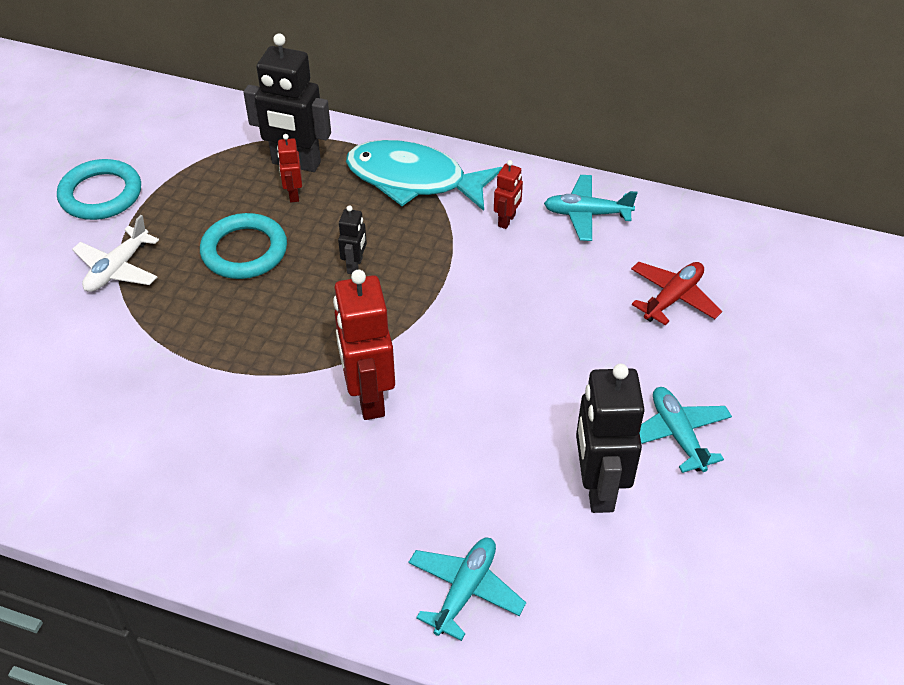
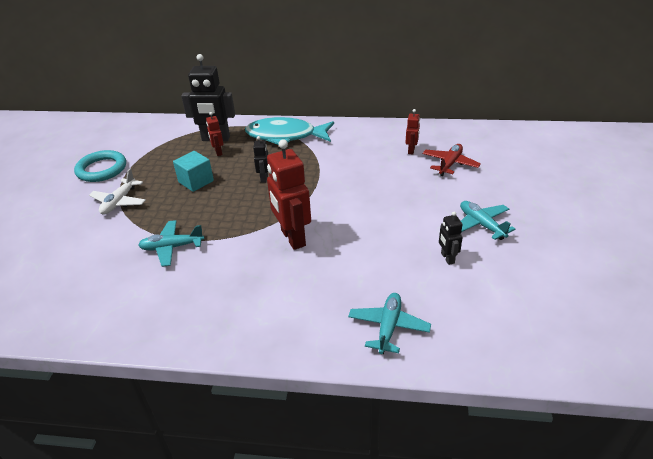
camera: 10 degrees left, 10 degrees down
turquoise ring [200,213,287,279] -> turquoise cube [173,151,214,192]
red robot [494,160,523,229] -> red robot moved to [406,109,420,154]
turquoise plane [544,175,637,241] -> turquoise plane moved to [138,220,204,267]
black robot [576,364,645,513] -> black robot [439,211,463,265], size x0.49

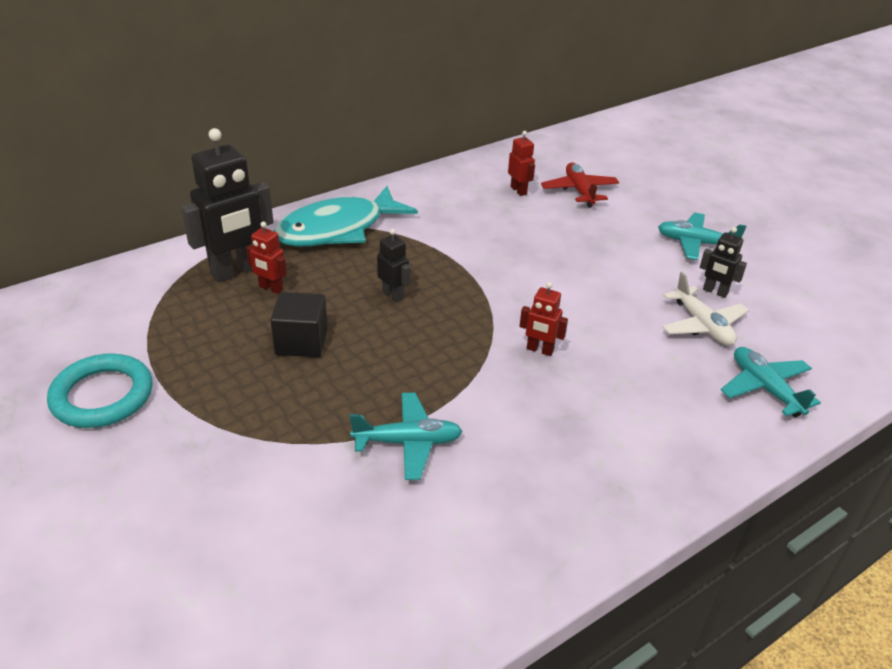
camera: 45 degrees left, 0 degrees up
white plane [89,168,146,215] -> white plane moved to [662,272,749,346]
turquoise plane [138,220,204,267] -> turquoise plane turned 135 degrees counterclockwise [350,393,462,480]
turquoise cube [173,151,214,192] -> black cube [270,292,328,357]
red robot [267,139,311,250] -> red robot [519,282,568,356], size x0.49

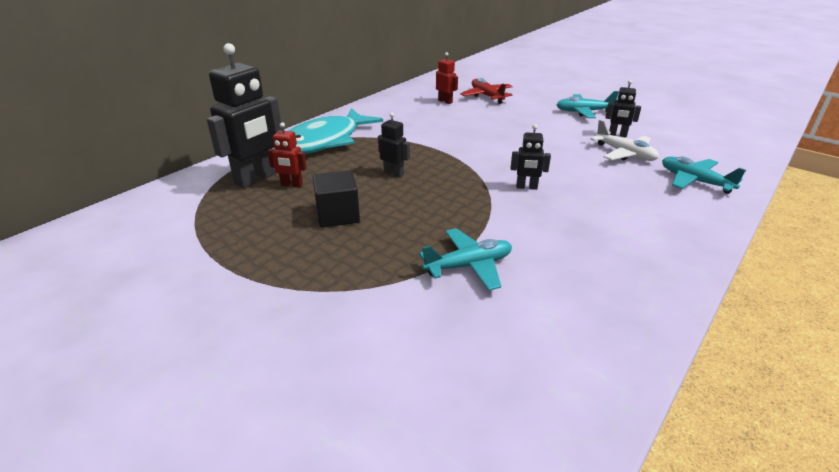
camera: 15 degrees left, 5 degrees down
turquoise ring [47,353,153,428] -> none
red robot [519,282,568,356] -> black robot [511,124,551,190]

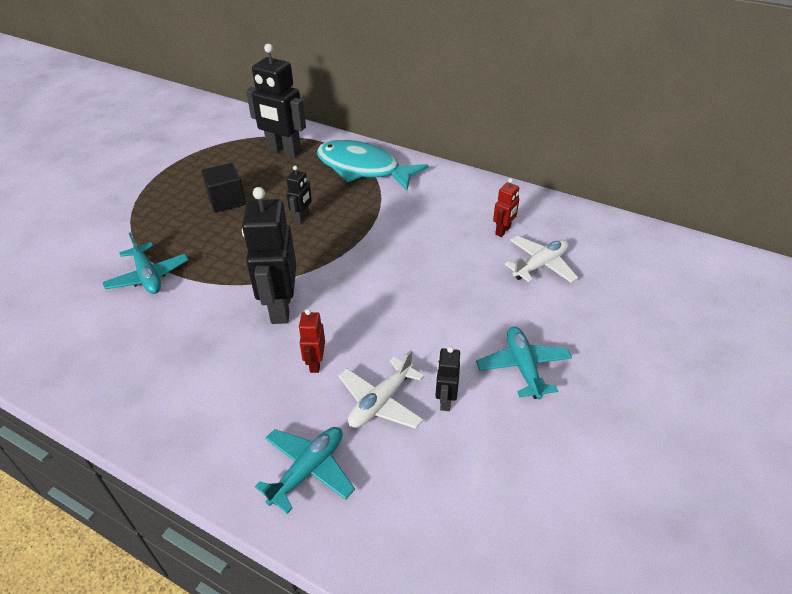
camera: 80 degrees right, 10 degrees up
red robot [267,122,307,188] -> red robot moved to [298,309,325,373]
red plane [460,78,513,104] -> white plane [505,236,578,283]
black robot [511,124,551,190] -> black robot [242,187,296,324], size x2.02

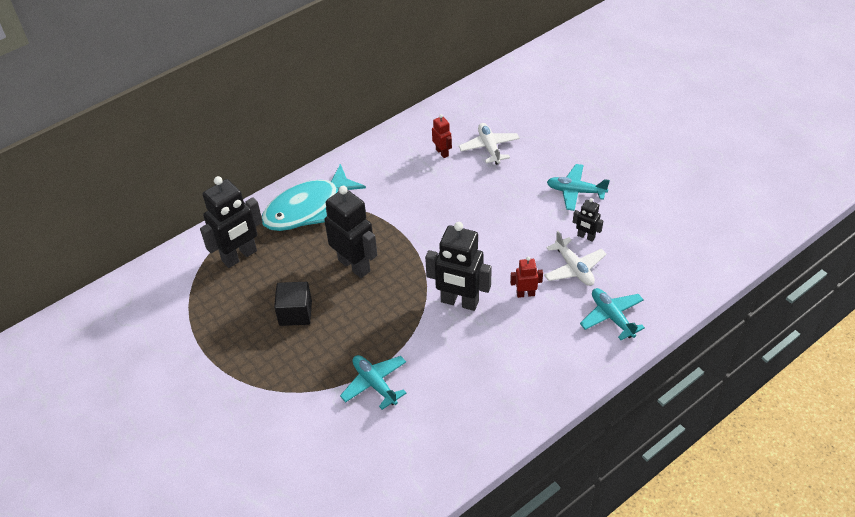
camera: 65 degrees left, 5 degrees up
turquoise plane [102,232,188,294] -> turquoise plane turned 120 degrees counterclockwise [340,355,406,410]
black robot [286,166,312,224] -> black robot [324,186,377,278], size x2.02
red robot [298,309,325,373] -> red robot turned 150 degrees clockwise [510,257,543,298]

